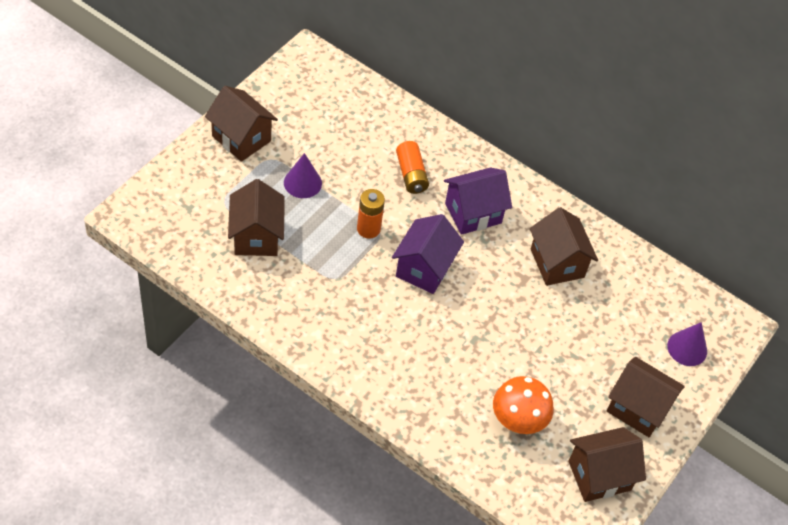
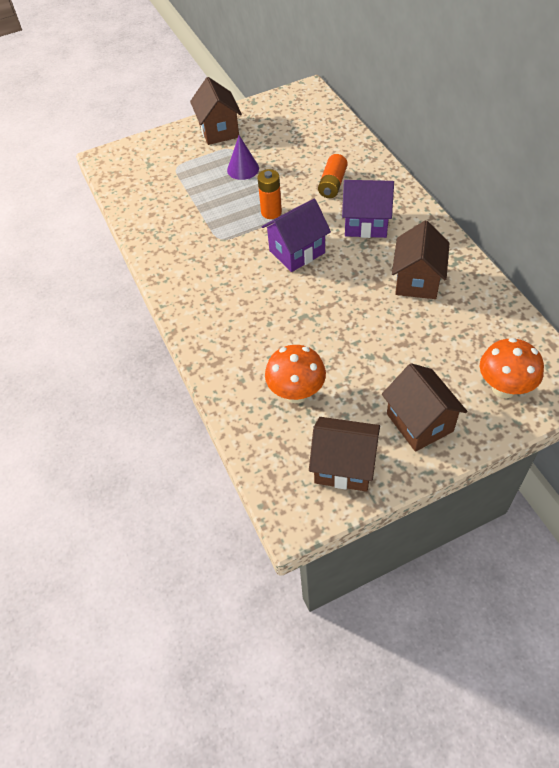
camera: 40 degrees right, 0 degrees up
brown house [228,179,285,256] -> none
purple cone [667,322,707,366] -> orange mushroom [480,338,544,398]

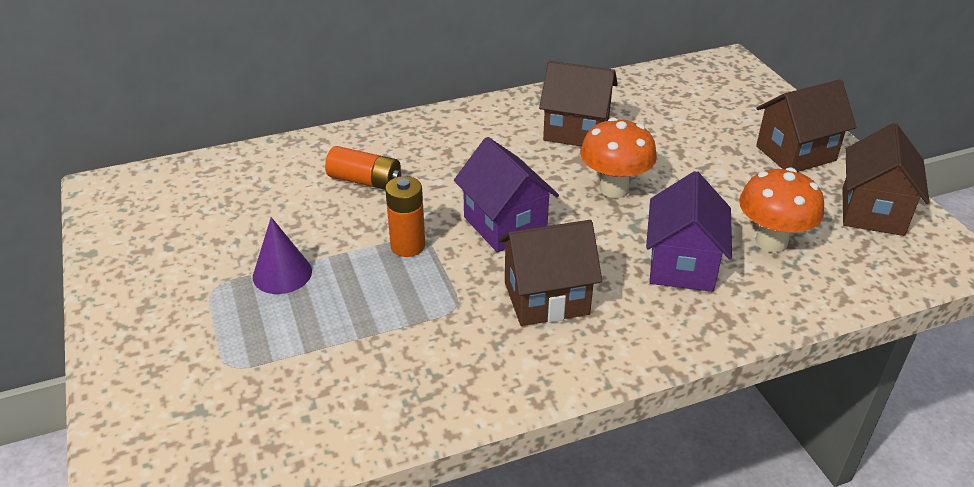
camera: 90 degrees left, 15 degrees down
brown house [190,77,242,145] -> brown house moved to [498,220,602,326]
purple house [342,180,394,238] -> purple house moved to [646,171,732,292]
orange mushroom [480,338,544,398] -> orange mushroom moved to [580,117,657,198]

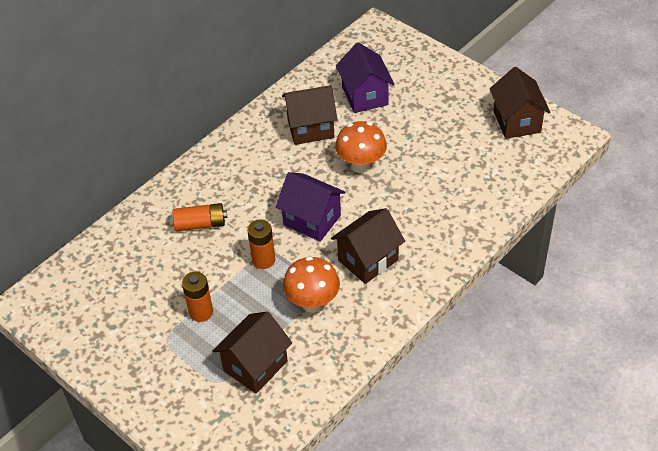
camera: 25 degrees left, 10 degrees up
purple cone [253,217,312,294] -> orange battery [182,272,213,322]
purple house [646,171,732,292] -> purple house moved to [336,42,394,113]
orange mushroom [739,168,824,253] -> orange mushroom moved to [283,256,340,313]
brown house [756,79,856,172] -> brown house moved to [213,311,292,394]

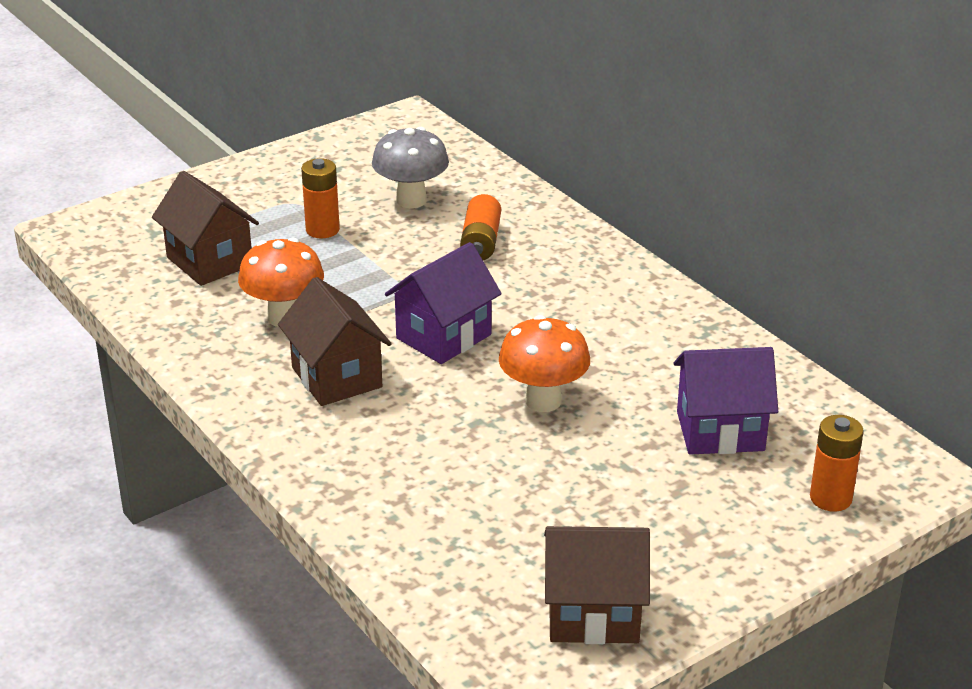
camera: 100 degrees right, 15 degrees down
orange battery [247,219,275,269] -> orange battery moved to [810,415,864,512]
brown house [282,85,337,145] -> none
none -> grey mushroom [372,127,449,208]

